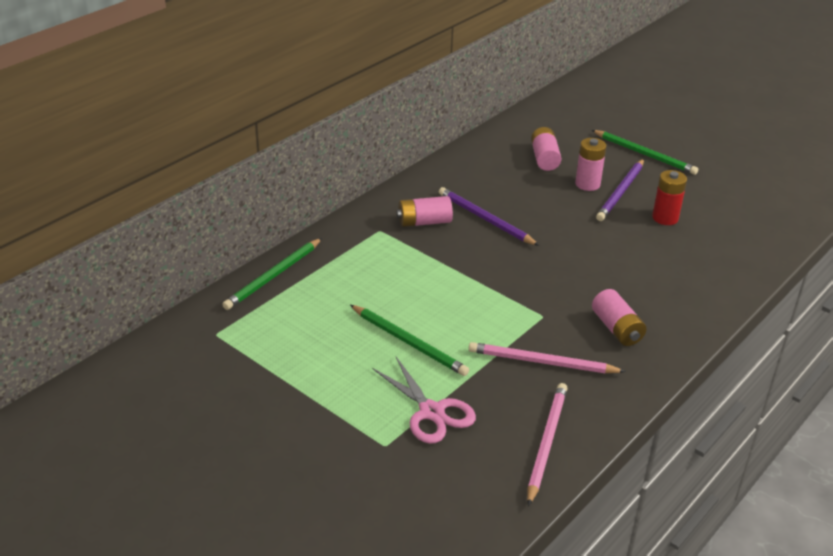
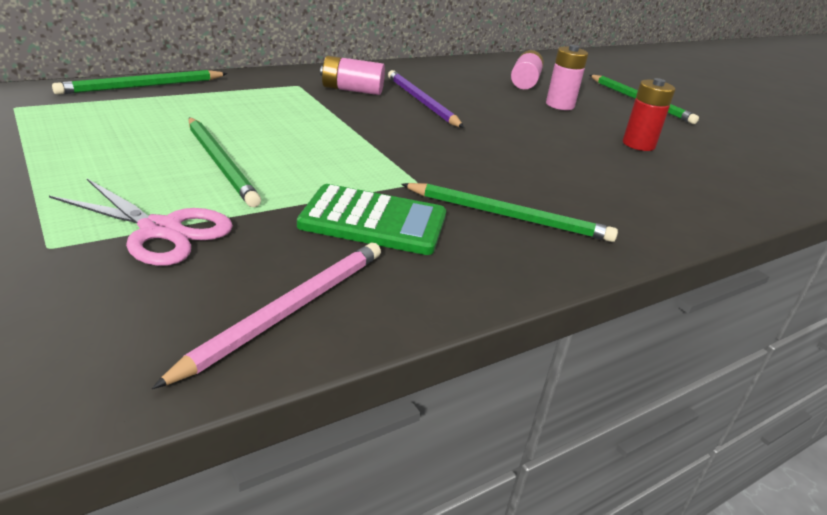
camera: 15 degrees right, 5 degrees down
pink scissors [372,357,476,444] -> pink scissors turned 45 degrees counterclockwise [49,179,233,266]
pink pencil [469,342,626,373] -> green calculator [297,184,446,255]
pink battery [592,289,647,346] -> green pencil [401,183,618,242]
purple pencil [596,159,644,221] -> none

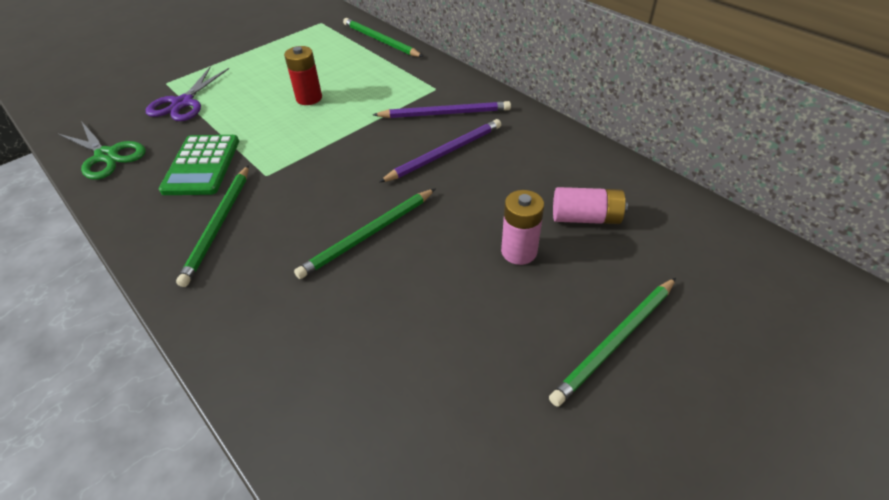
camera: 85 degrees right, 15 degrees up
pink scissors [49,179,233,266] -> purple scissors [146,66,229,121]
pink pencil [152,243,381,389] -> green scissors [58,121,146,180]
green pencil [188,117,261,207] -> green pencil moved to [294,189,435,279]
pink battery [320,56,385,95] -> purple pencil [373,101,511,118]
red battery [623,78,676,151] -> red battery moved to [284,46,322,105]

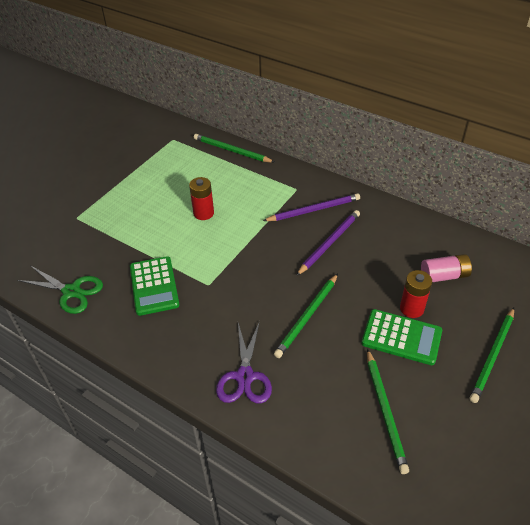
camera: 15 degrees left, 0 degrees up
purple scissors [146,66,229,121] -> purple scissors moved to [216,321,272,403]
green pencil [176,165,249,287] -> green pencil moved to [367,349,409,474]
pink battery [501,190,544,265] -> red battery [400,270,432,318]
none -> green calculator [361,309,442,365]

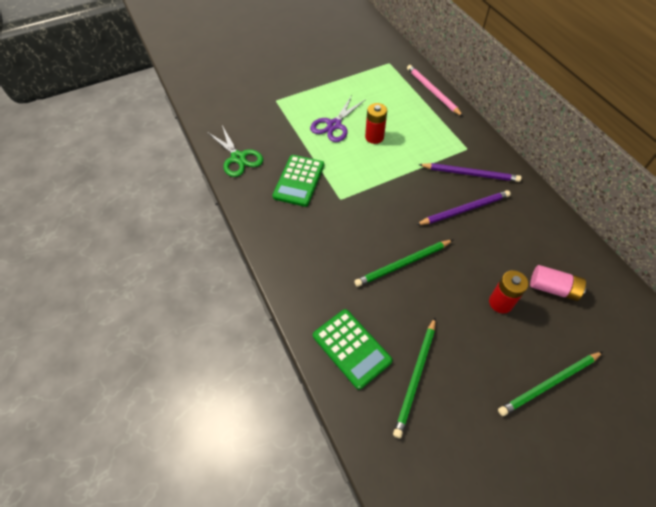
camera: 30 degrees right, 10 degrees up
green pencil [194,134,274,163] -> pink pencil [407,65,463,116]
purple scissors [216,321,272,403] -> purple scissors moved to [310,95,366,142]
green calculator [361,309,442,365] -> green calculator moved to [313,309,392,390]

